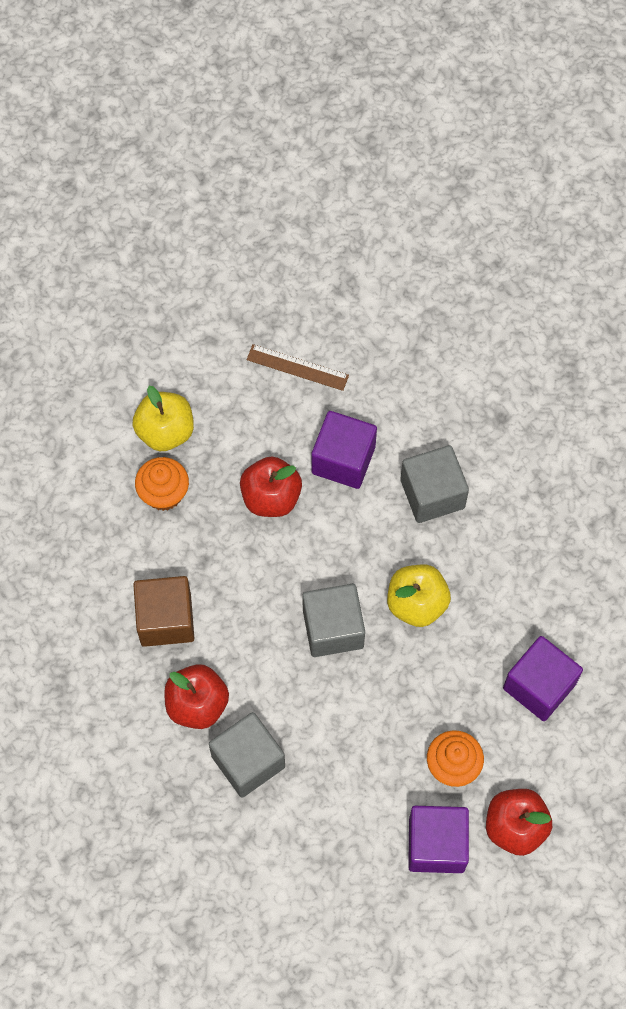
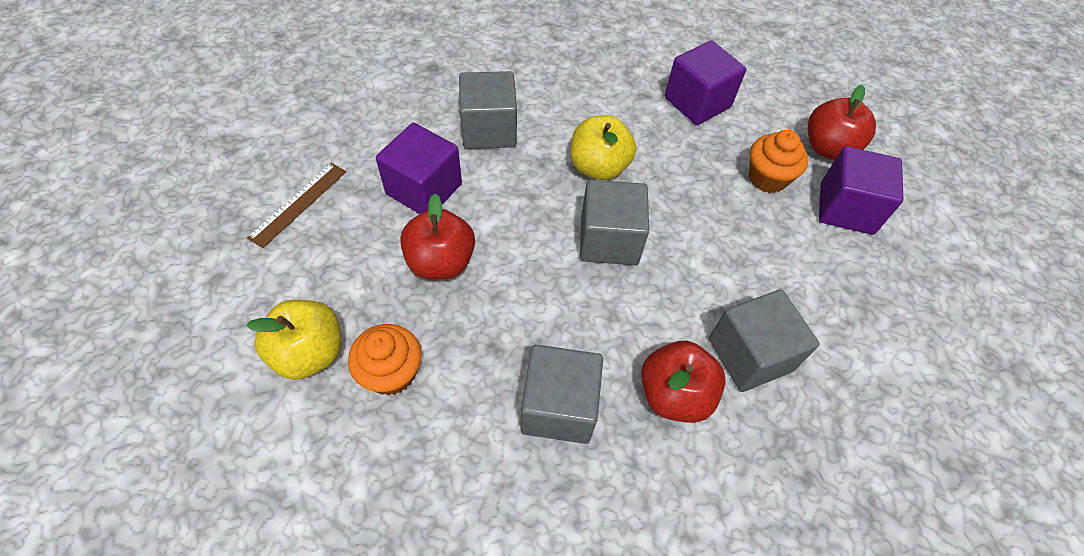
camera: 80 degrees left, 10 degrees down
brown cube [133,576,194,647] -> grey cube [520,344,603,444]

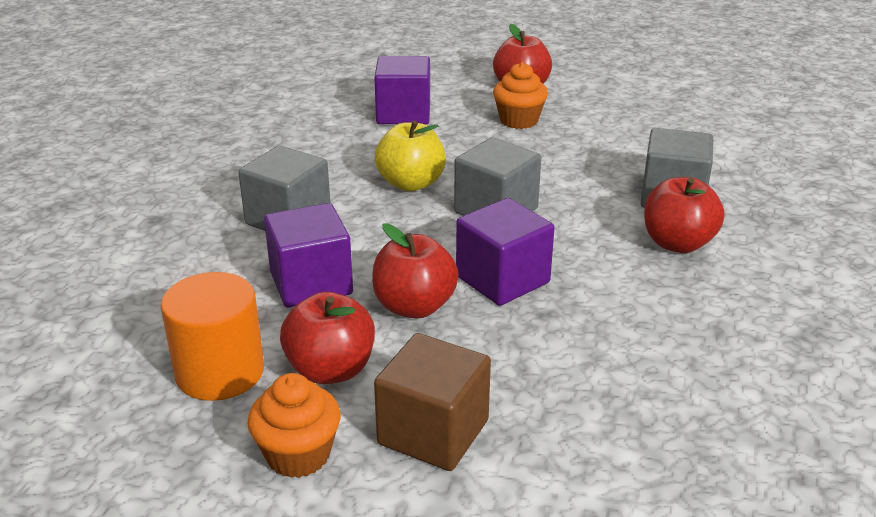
camera: 50 degrees left, 25 degrees down
brown ruler [247,163,346,248] -> orange cylinder [161,272,264,401]
yellow apple [247,300,341,380] -> brown cube [374,333,491,471]
orange cupcake [348,324,422,396] -> orange cupcake moved to [247,373,341,478]
grey cube [520,344,603,444] -> none
purple cube [819,146,904,235] -> purple cube moved to [456,198,555,306]
none -> red apple [280,292,375,384]

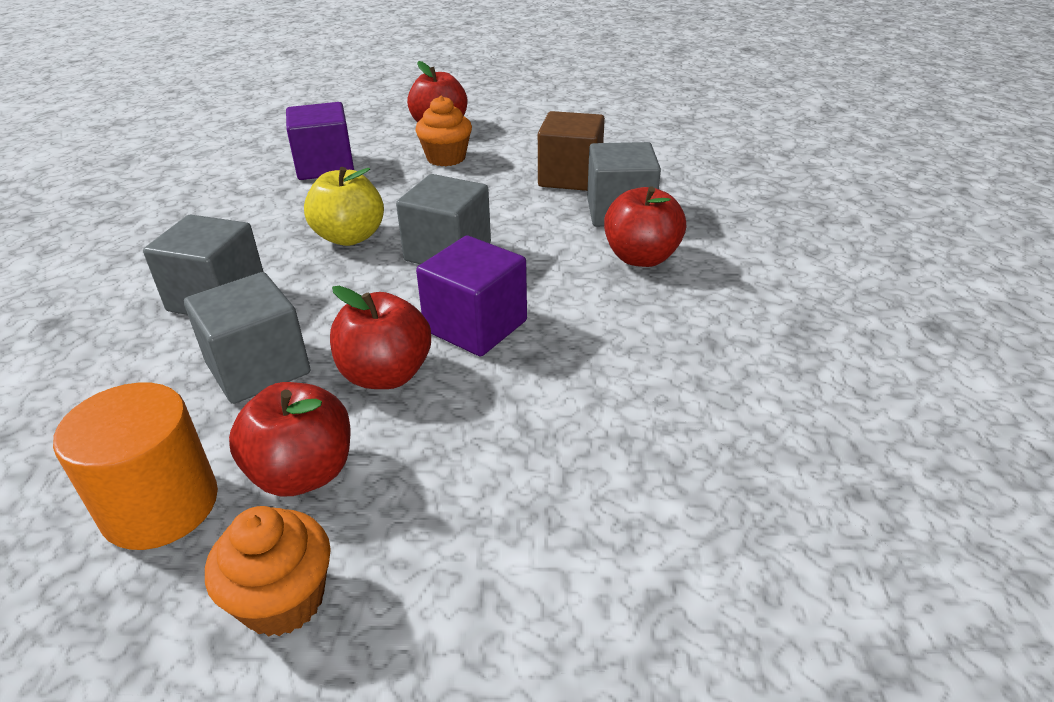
camera: 15 degrees left, 5 degrees up
purple cube [264,203,353,308] -> grey cube [184,272,310,404]
brown cube [374,333,491,471] -> brown cube moved to [538,111,605,191]

